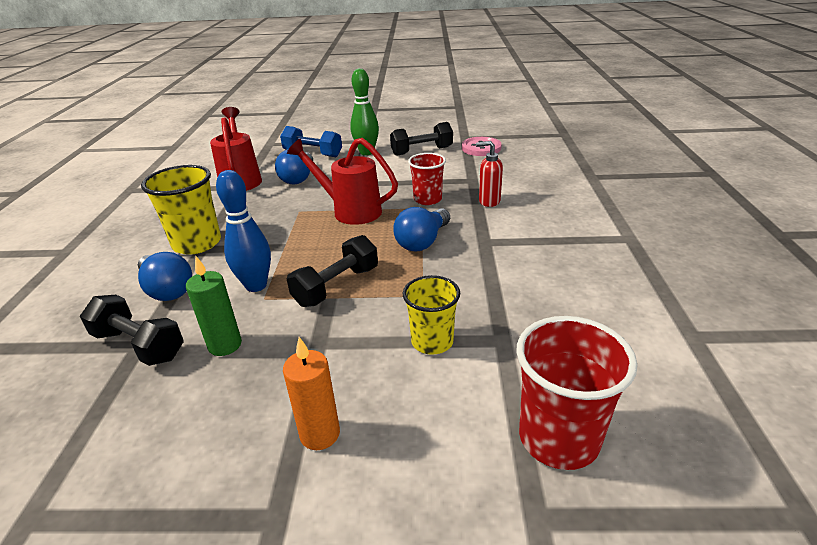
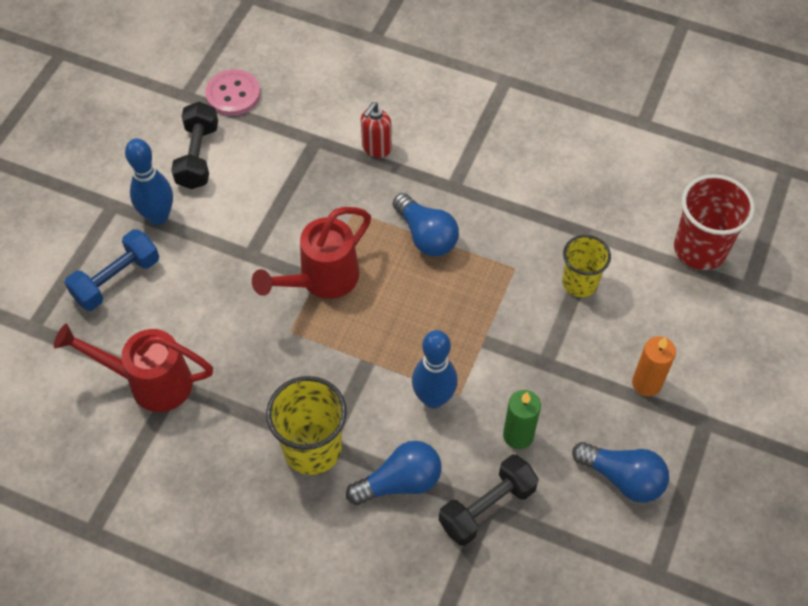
camera: 70 degrees left, 25 degrees up
blue light bulb [275,149,313,185] -> blue light bulb moved to [572,442,669,503]
black dumbbell [287,235,378,307] -> none
green bowling pin [350,68,379,155] -> blue bowling pin [125,138,173,225]
red cup [408,153,446,205] -> none

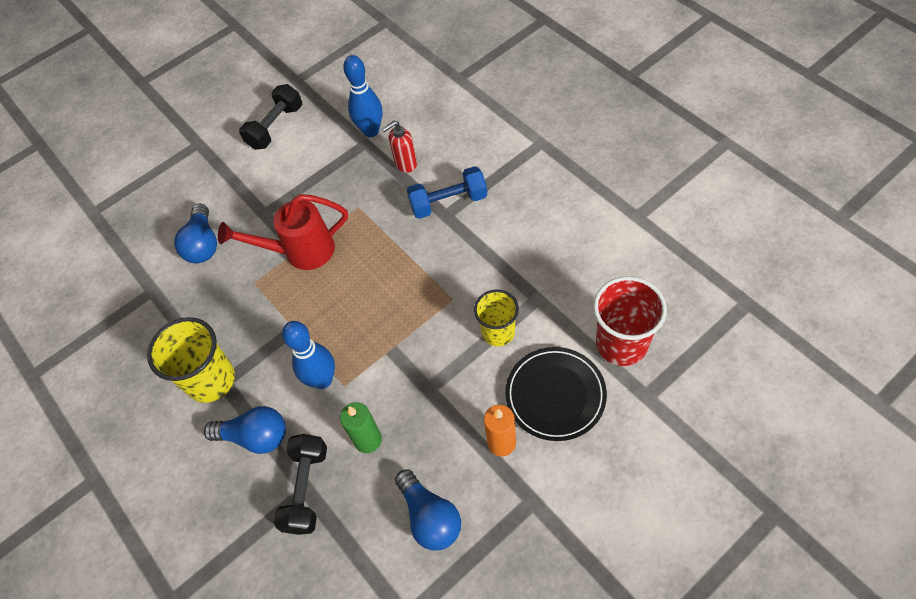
camera: 35 degrees right, 0 degrees up
red watering can [54,324,213,412] -> none
blue dumbbell [65,229,159,311] -> blue dumbbell moved to [407,166,487,219]
blue bowling pin [125,138,173,225] -> blue bowling pin moved to [343,55,383,137]
pink button [205,69,260,116] -> none
blue light bulb [393,193,459,256] -> blue light bulb moved to [174,204,217,263]
black dumbbell [439,455,539,546] -> black dumbbell turned 75 degrees counterclockwise [274,434,327,535]
none -> black plate [505,347,607,441]

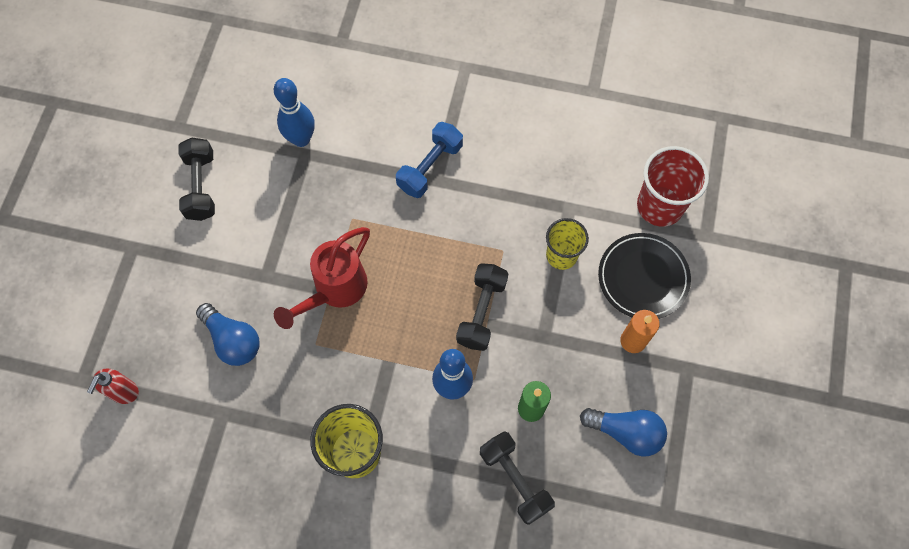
camera: 45 degrees left, 10 degrees up
blue light bulb [204,406,286,454] -> none
red soap dispenser [382,121,417,173] -> red soap dispenser moved to [87,368,139,404]
none -> black dumbbell [456,263,508,351]

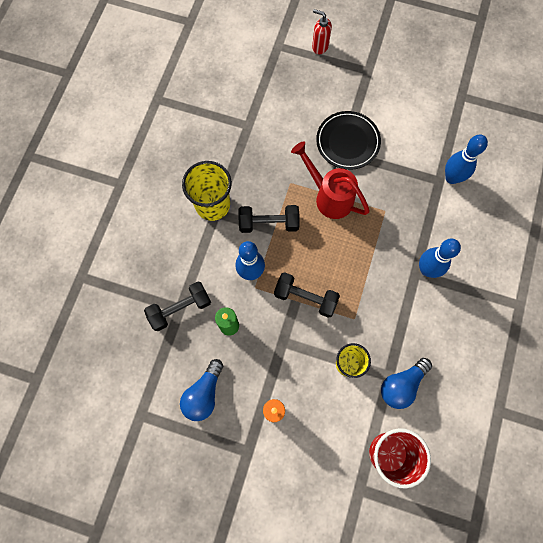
camera: 95 degrees right, 5 degrees up
red soap dispenser [87,368,139,404] -> red soap dispenser moved to [312,9,332,54]
black dumbbell [178,138,215,221] -> black dumbbell moved to [238,205,300,233]
blue light bulb [196,303,260,366] -> blue light bulb moved to [381,358,432,409]
blue dumbbell [396,122,463,198] -> blue bowling pin [419,239,461,278]
black plate [598,233,691,319] -> black plate moved to [316,111,381,170]

